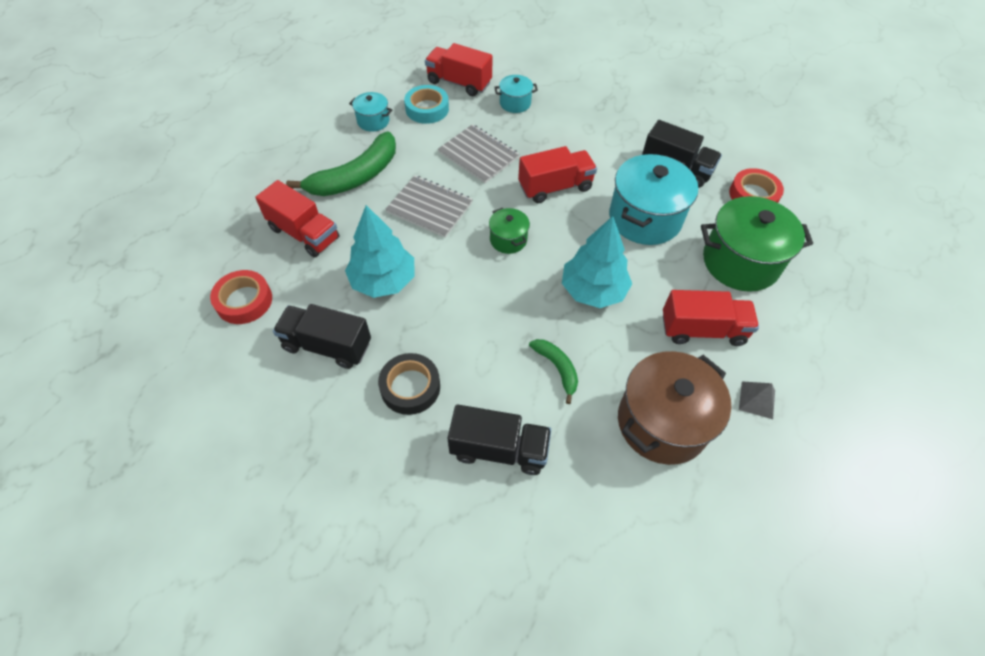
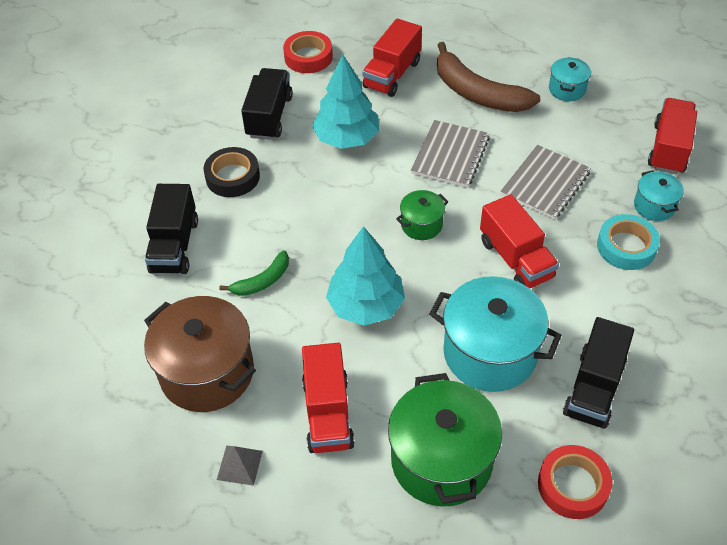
camera: 85 degrees right, 5 degrees down
green banana [286,131,396,196] -> brown banana [437,42,540,112]
turquoise tape [404,85,449,124] -> turquoise tape moved to [597,214,660,270]

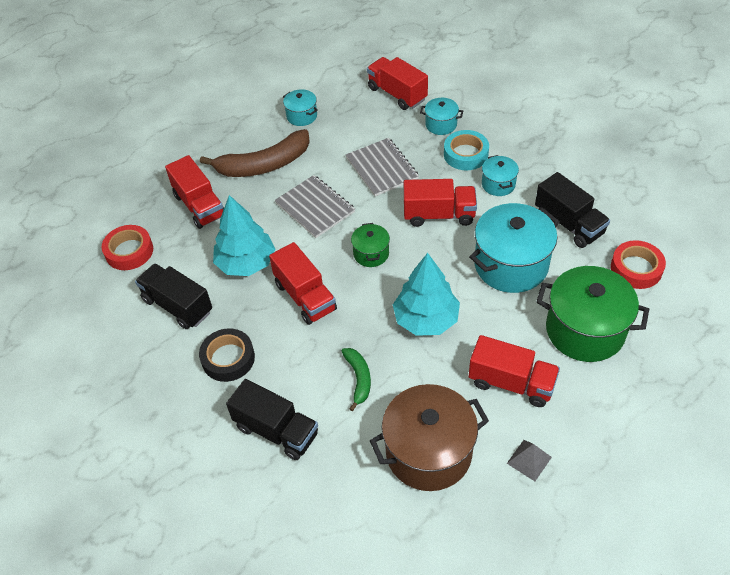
camera: 60 degrees left, 0 degrees up
none -> red truck [269,242,337,325]
none -> turquoise pot [482,155,519,196]

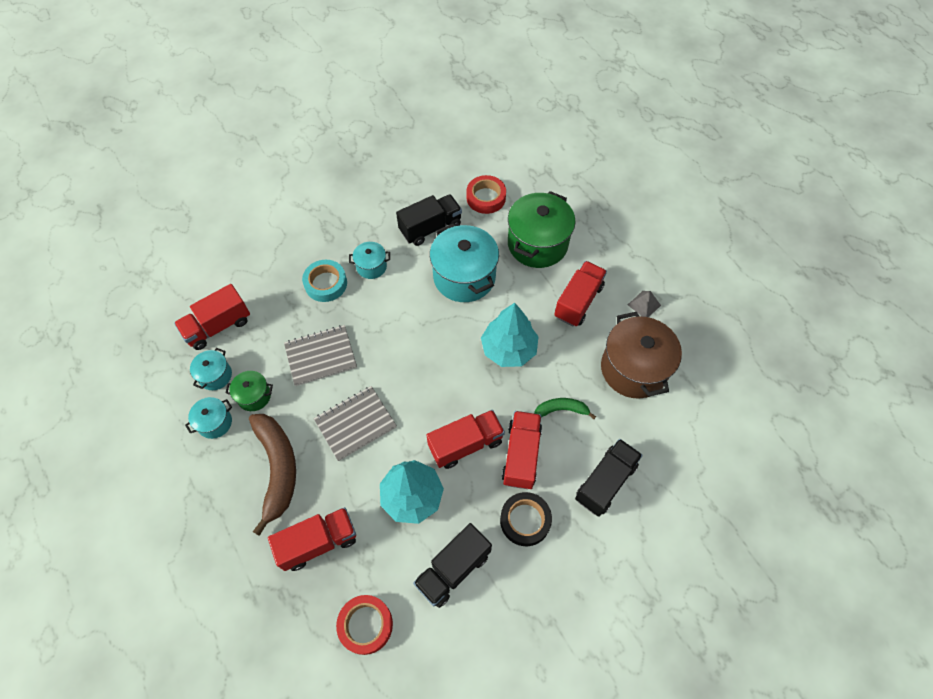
camera: 85 degrees left, 10 degrees up
green pot [351,223,390,267] -> green pot moved to [226,371,273,411]
red truck [404,179,477,227] -> red truck moved to [502,411,542,489]
turquoise pot [420,98,463,135] -> turquoise pot moved to [190,348,232,390]

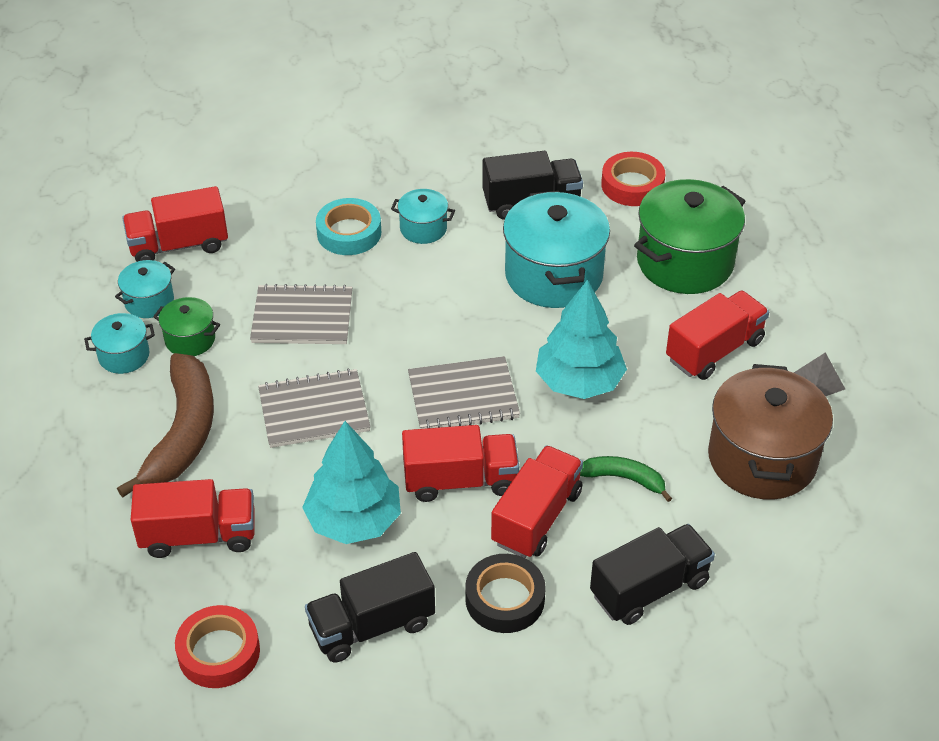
camera: 20 degrees right, 15 degrees down
none -> grey notebook [408,356,520,429]

